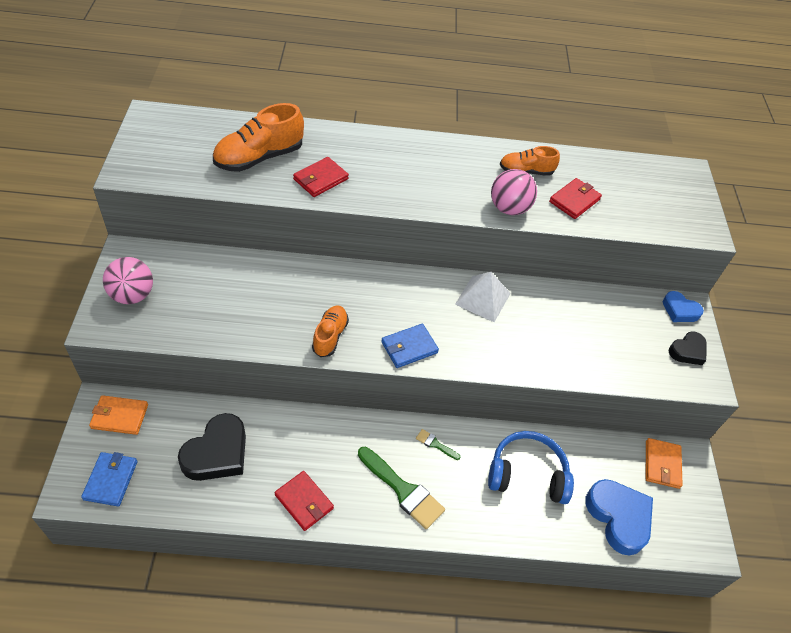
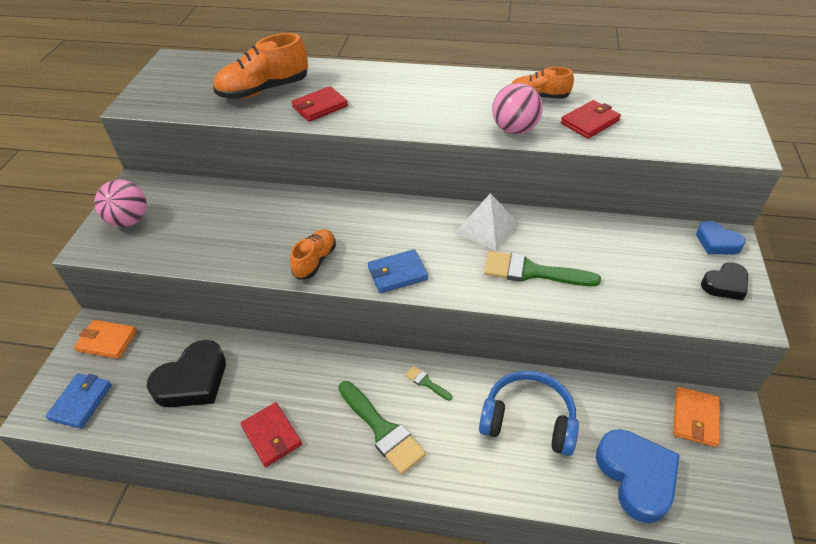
camera: 15 degrees right, 5 degrees down
none -> green brush [484,251,601,286]

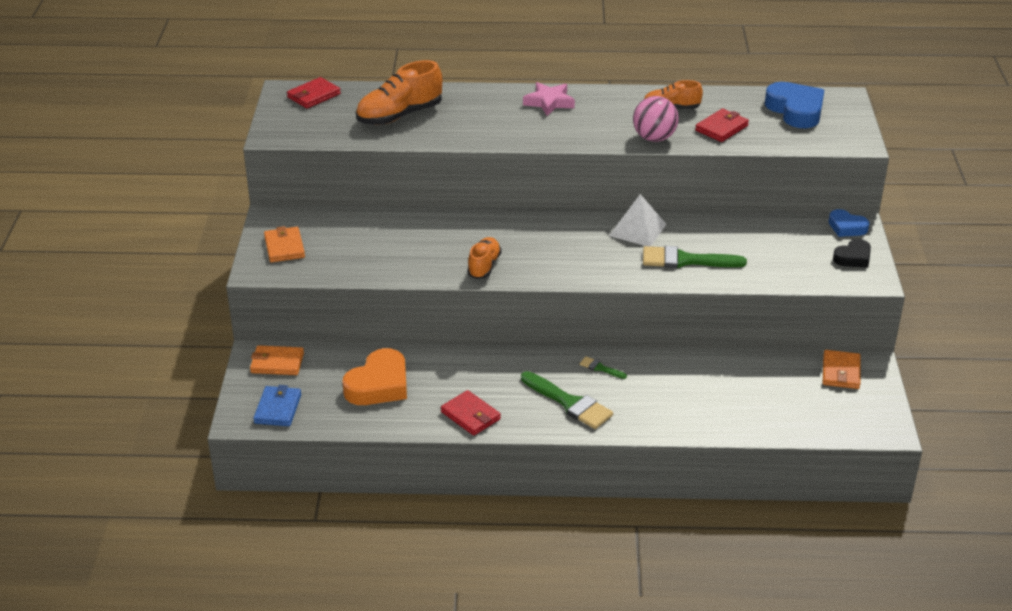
camera: 10 degrees left, 10 degrees down
pink ball [94,179,147,227] -> orange wallet [264,226,305,262]
black heart [147,340,226,407] -> orange heart [342,348,407,405]
red wallet [291,86,348,122] -> red wallet moved to [287,77,341,108]
blue wallet [368,249,428,293] -> none
blue headphones [479,370,579,456] -> none
blue heart [596,429,680,523] -> blue heart moved to [765,82,824,128]
none -> pink star [523,82,575,116]

